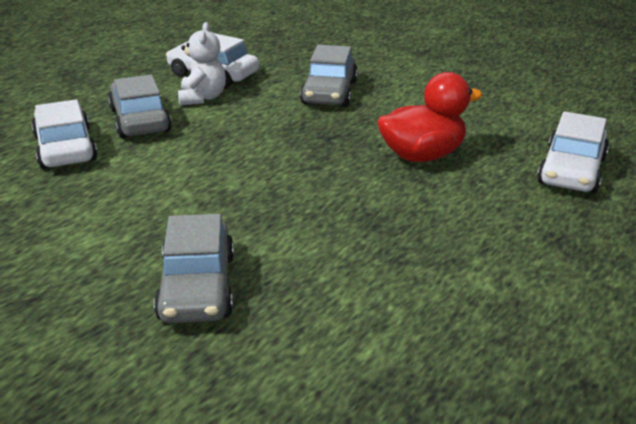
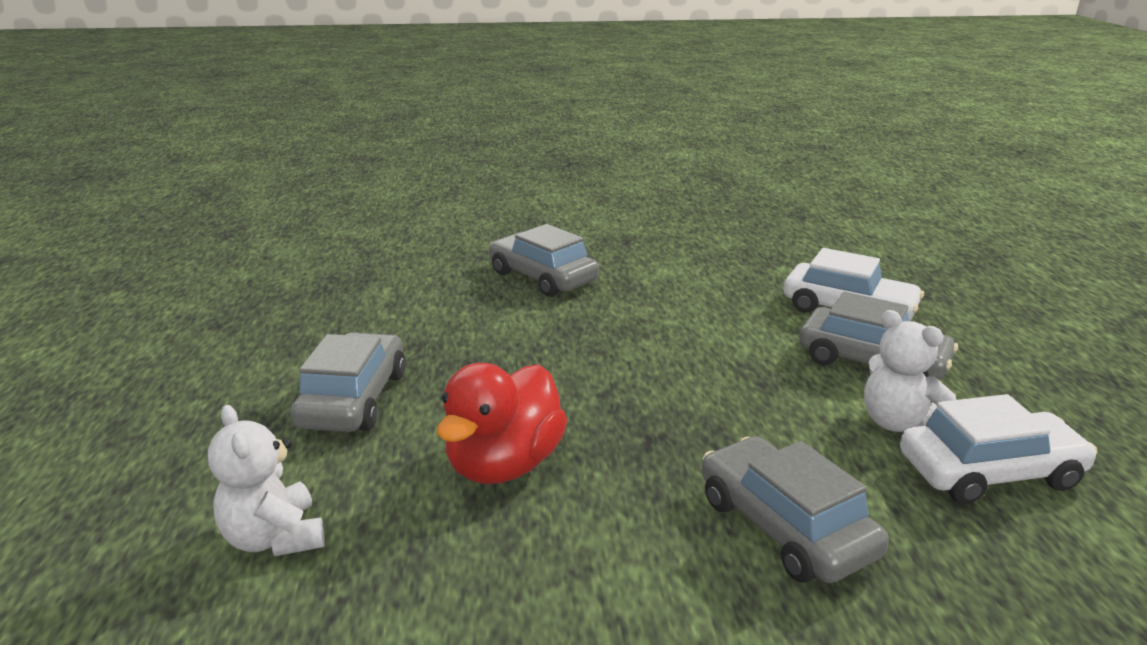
camera: 140 degrees right, 5 degrees down
white car [537,112,609,194] -> white teddy bear [208,405,324,556]
none -> grey car [290,332,406,432]

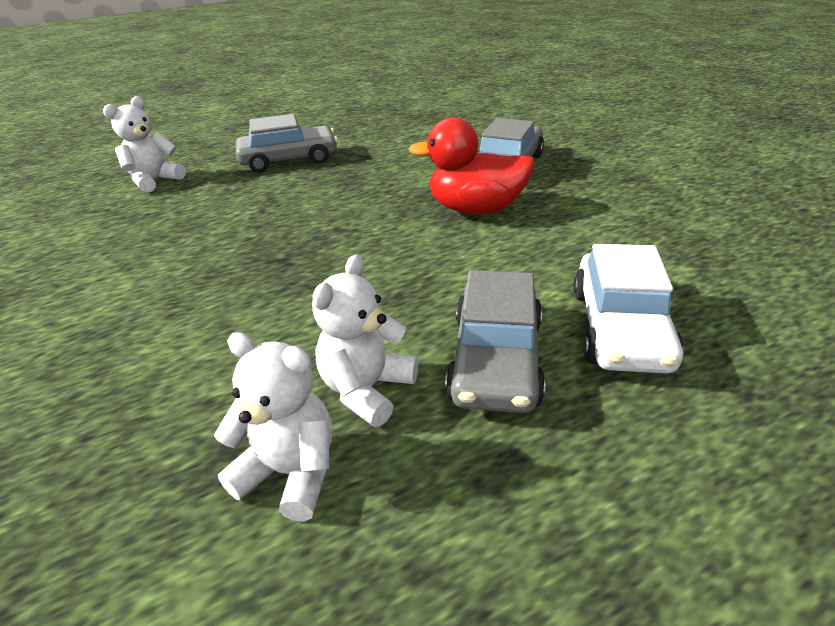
camera: 70 degrees right, 10 degrees up
red duck [437,363,567,484] -> red duck moved to [409,117,535,215]
grey car [702,436,889,583] -> none
white car [900,394,1097,504] -> white teddy bear [214,332,332,521]

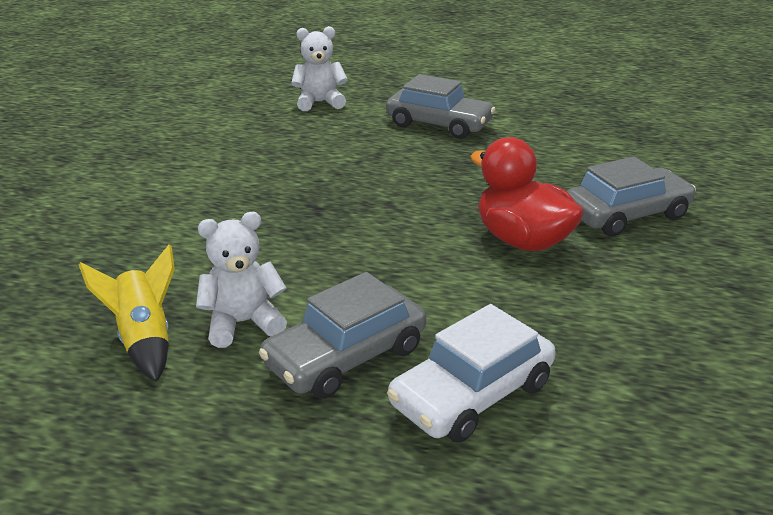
camera: 40 degrees right, 5 degrees down
white teddy bear [214,332,332,521] -> yellow rocket [79,244,175,382]

